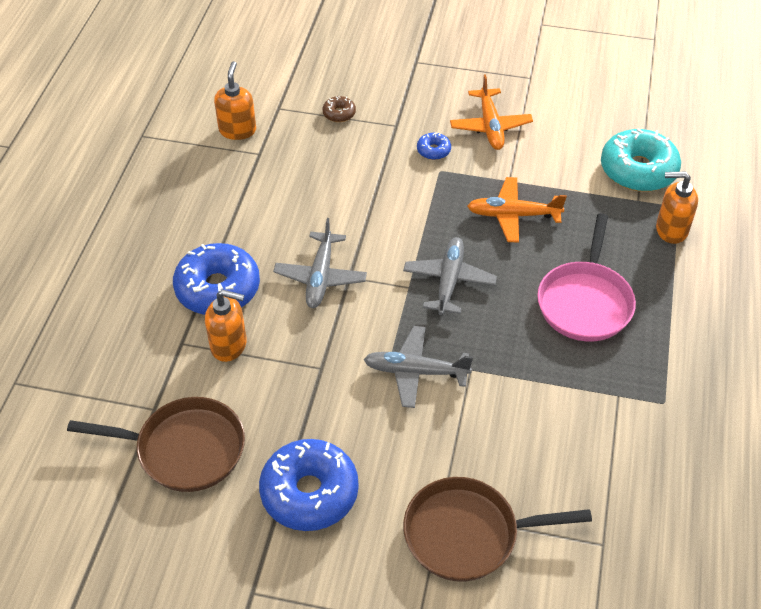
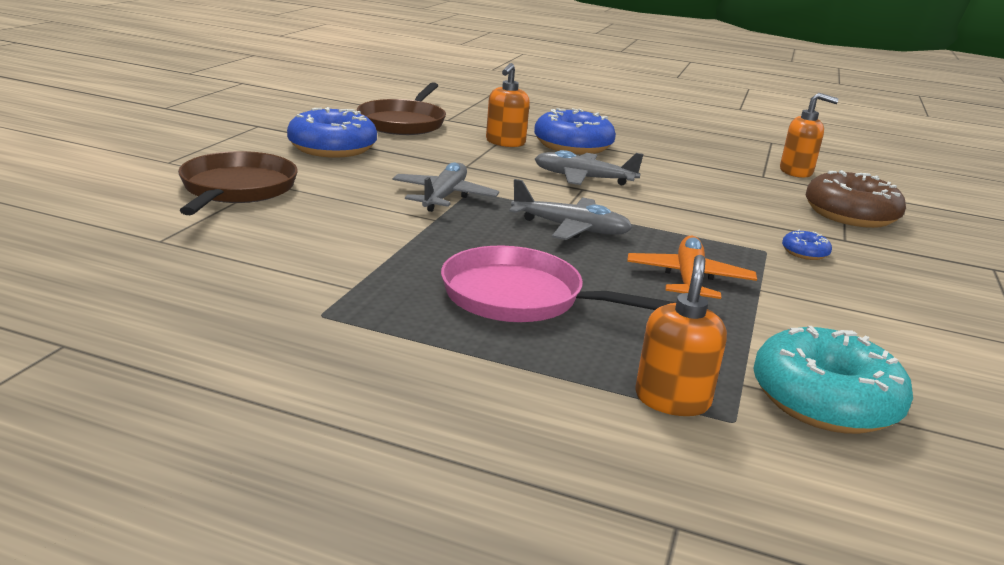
camera: 95 degrees right, 25 degrees down
brown donut [322,96,356,122] -> brown donut [805,170,906,228], size x2.23
orange plane [450,74,533,150] -> none

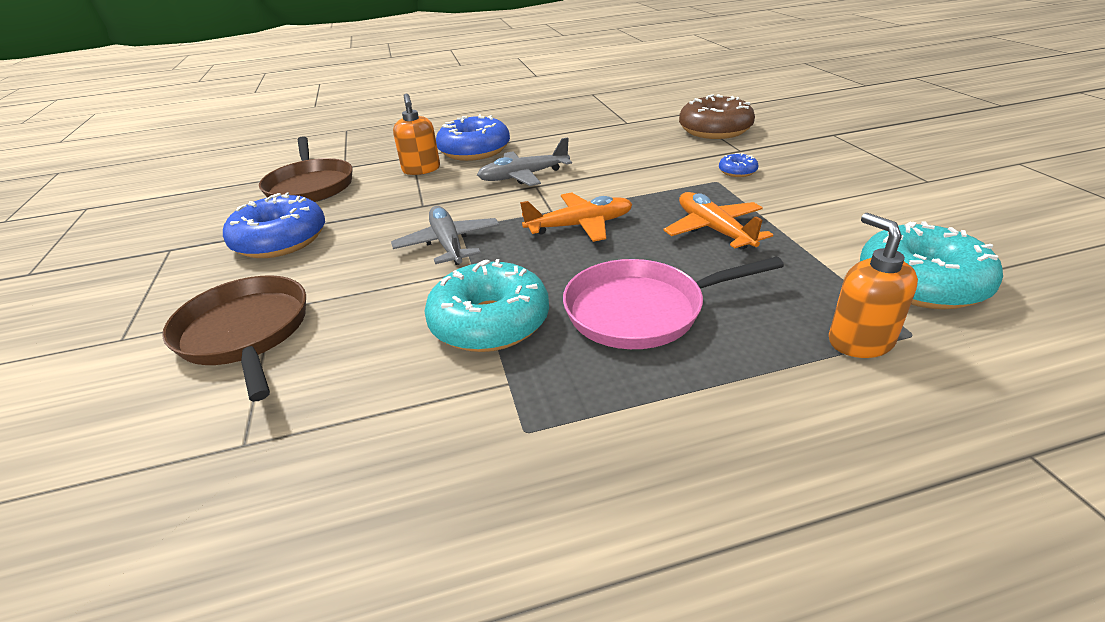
camera: 30 degrees left, 10 degrees up
grey plane [509,179,633,240] -> orange plane [520,193,633,242]
orange soap dispenser [780,93,839,178] -> none
none -> turquoise donut [425,259,549,352]

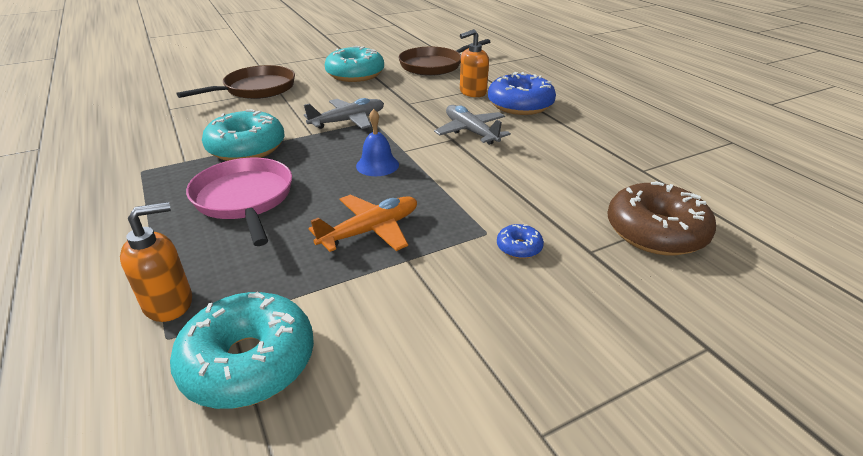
camera: 75 degrees right, 0 degrees up
blue donut [223,193,325,258] -> turquoise donut [325,46,384,82]
orange plane [520,193,633,242] -> blue bell [356,109,399,176]

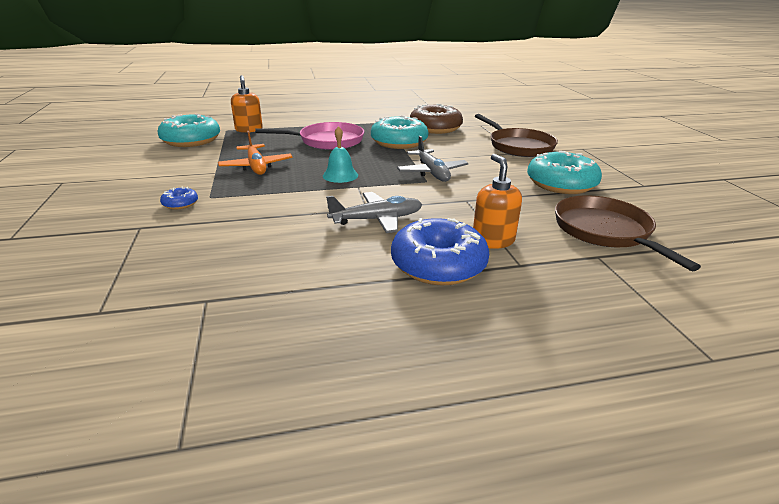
camera: 105 degrees right, 5 degrees down
blue bell [356,109,399,176] -> turquoise bell [323,126,358,183]
brown donut [608,181,716,255] -> brown donut moved to [410,104,463,134]

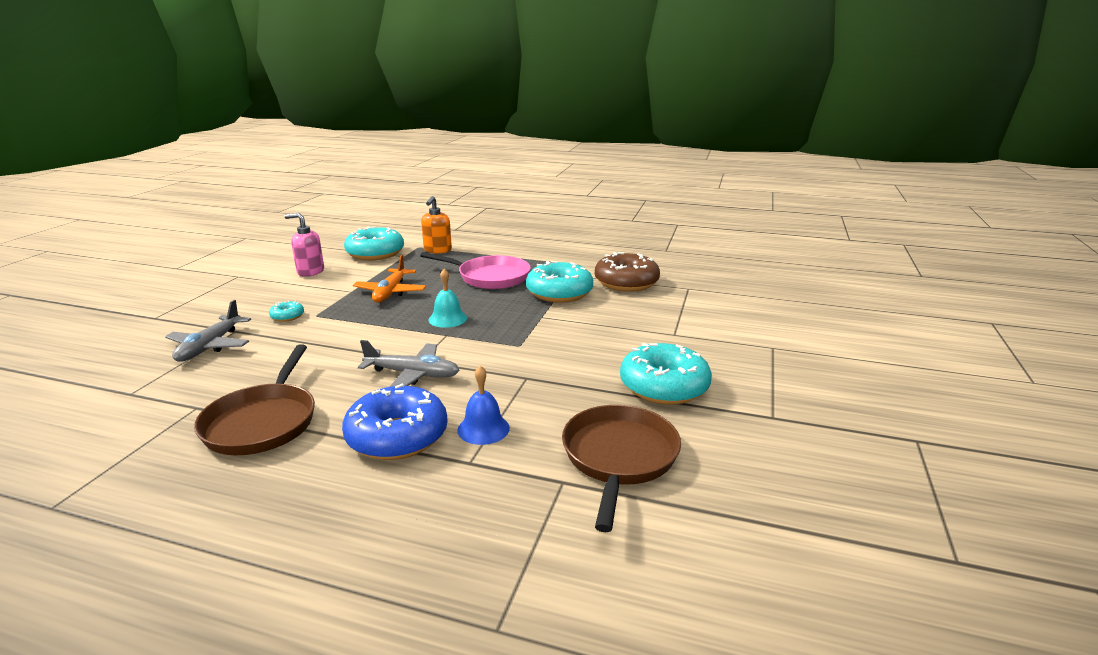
camera: 30 degrees right, 5 degrees down
blue donut [160,186,198,210] -> turquoise donut [269,301,304,322]
grey plane [397,136,469,182] -> grey plane moved to [165,300,251,362]
orange soap dispenser [473,154,522,249] -> blue bell [457,365,510,445]
brown pan [475,114,558,157] -> brown pan moved to [194,344,315,455]
none -> pink soap dispenser [285,213,324,277]

